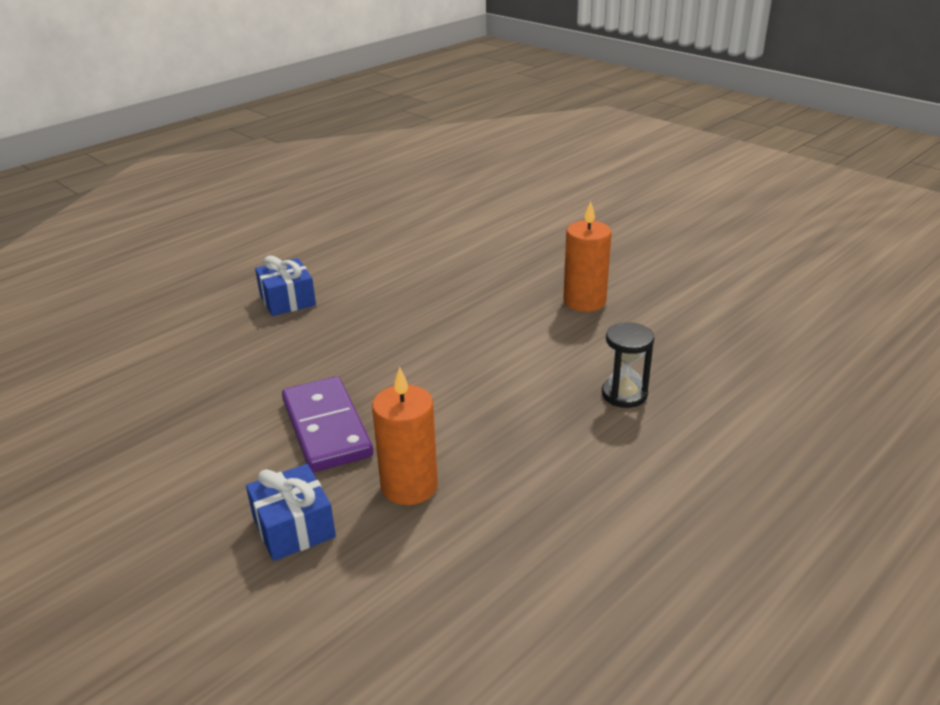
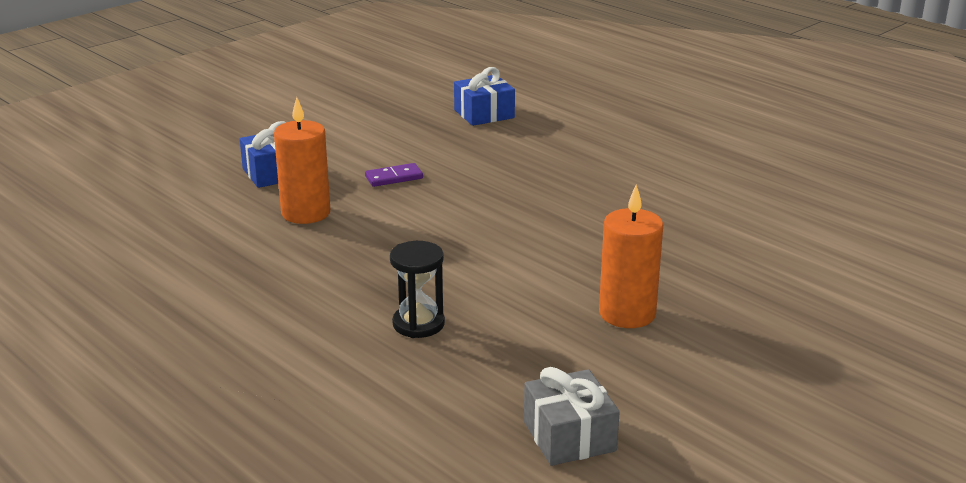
camera: 90 degrees right, 5 degrees down
blue gift [255,256,316,316] -> blue gift moved to [454,67,515,126]
purple domino [282,376,373,472] -> purple domino [365,163,423,187], size x0.48
none -> grey gift [524,367,620,466]

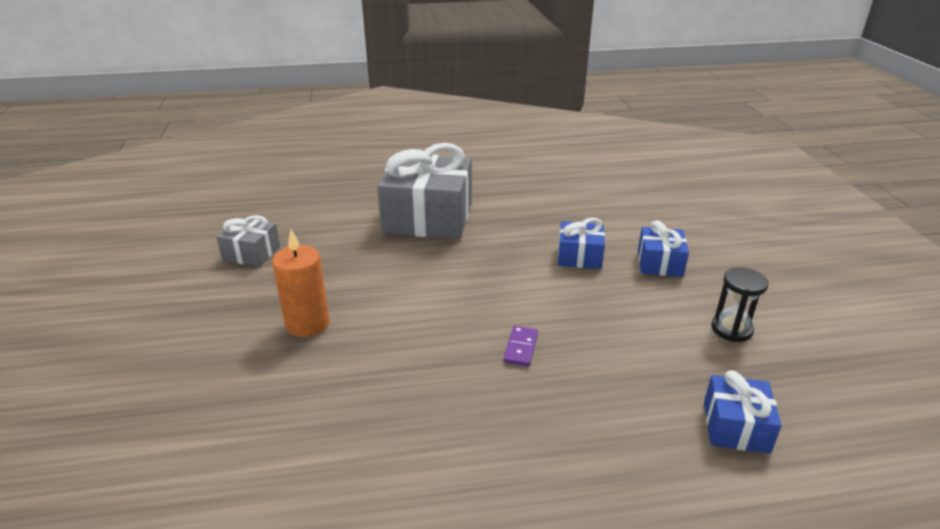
camera: 125 degrees right, 5 degrees up
orange candle [274,97,330,224] -> blue gift [558,217,605,269]
purple domino [365,163,423,187] -> purple domino moved to [503,326,538,367]
black hourglass [390,241,445,338] -> black hourglass moved to [711,267,769,342]
none -> grey gift [377,143,472,239]

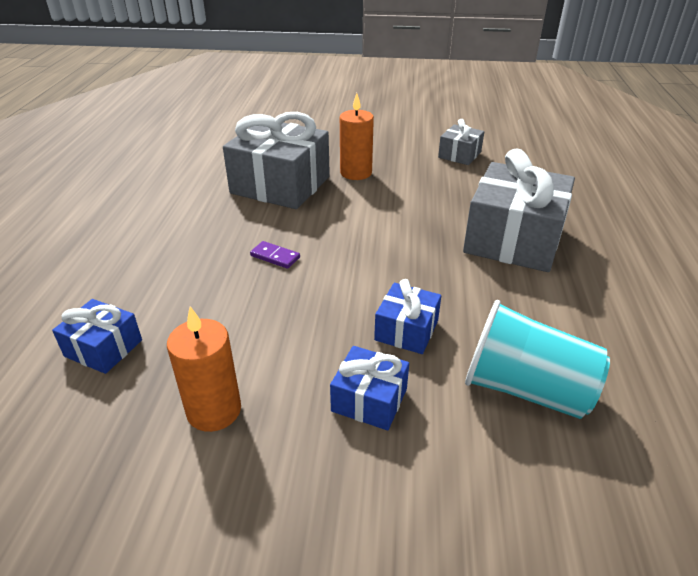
camera: 105 degrees right, 5 degrees up
black hourglass [711,267,769,342] -> orange candle [167,306,241,432]
none -> grey gift [223,112,330,209]
none -> turquoise cup [465,300,610,419]

